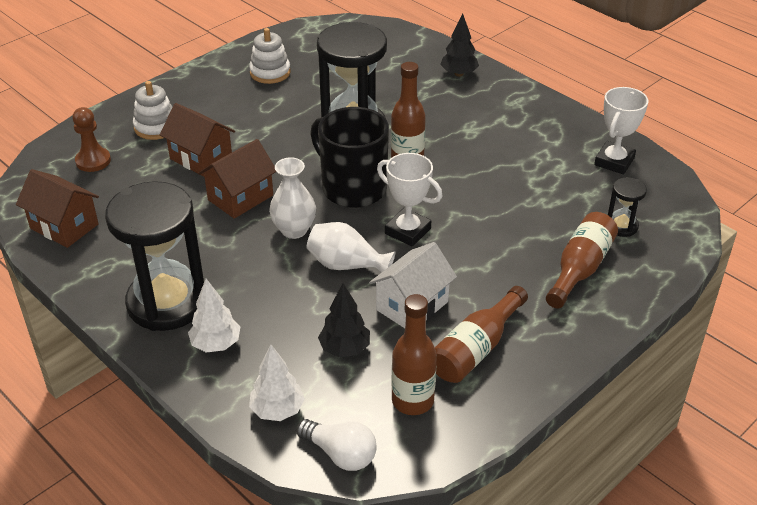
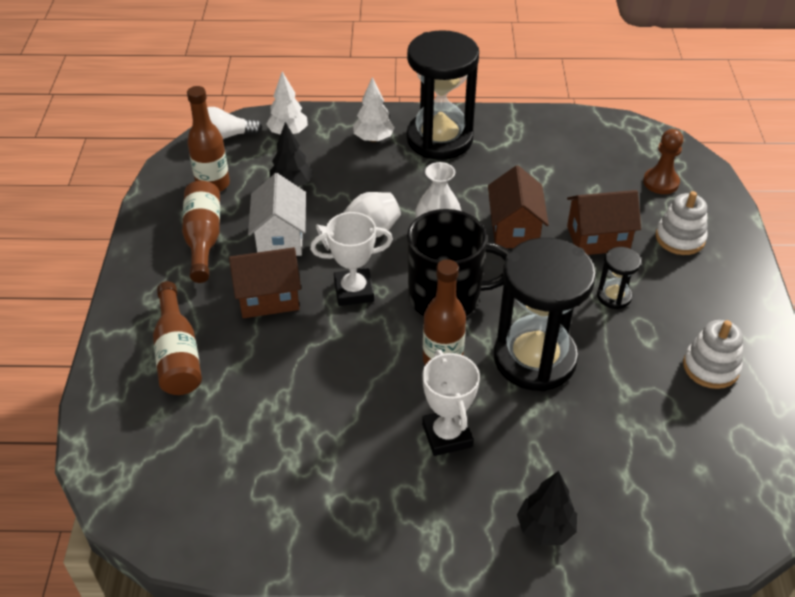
camera: 135 degrees right, 5 degrees up
brown house [16,169,99,248] -> brown house moved to [229,247,301,318]
white trophy [594,87,648,174] -> white trophy moved to [422,350,480,456]
black hourglass [608,177,647,237] -> black hourglass moved to [597,247,641,309]

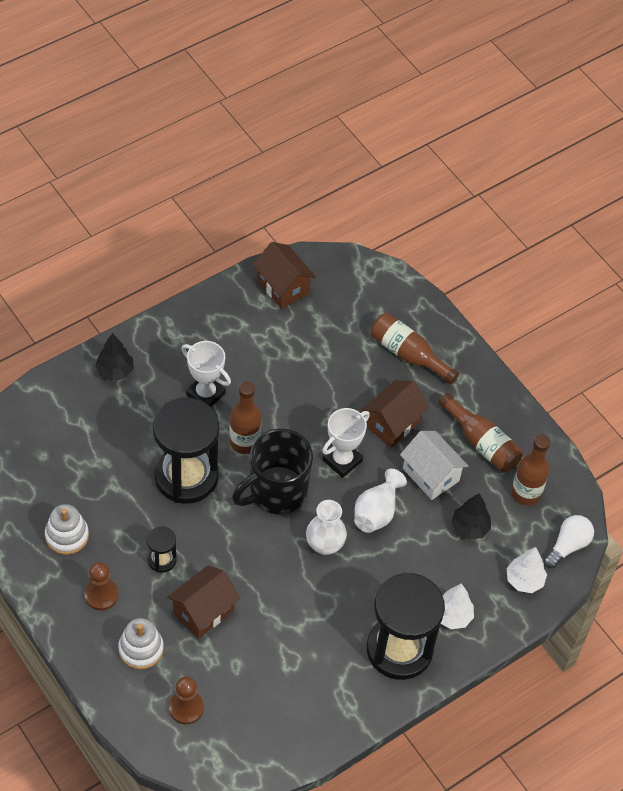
camera: 140 degrees right, 10 degrees up
brown house [488,165,549,248] -> brown house moved to [253,242,316,309]
none -> brown pawn [85,562,118,611]

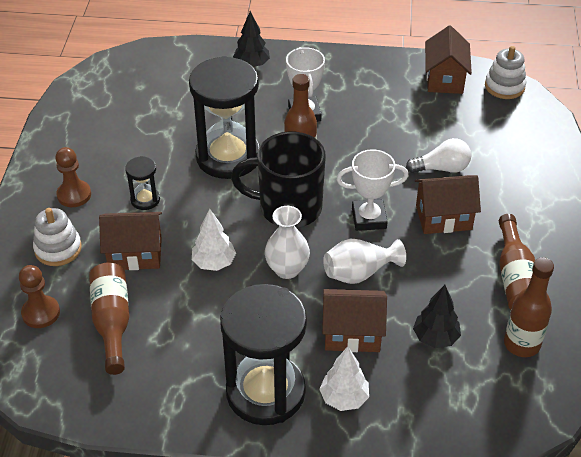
camera: 45 degrees right, 10 degrees down
white stacking toy [45,504,89,555] -> white stacking toy moved to [485,46,526,99]
brown bottle [371,313,459,385] -> brown bottle moved to [89,262,129,375]
white house [400,431,468,500] -> none
white tree [507,547,547,593] -> white tree moved to [192,209,236,271]
white light bulb [544,515,594,569] -> white light bulb moved to [406,138,471,173]
none -> brown house [322,289,387,352]

